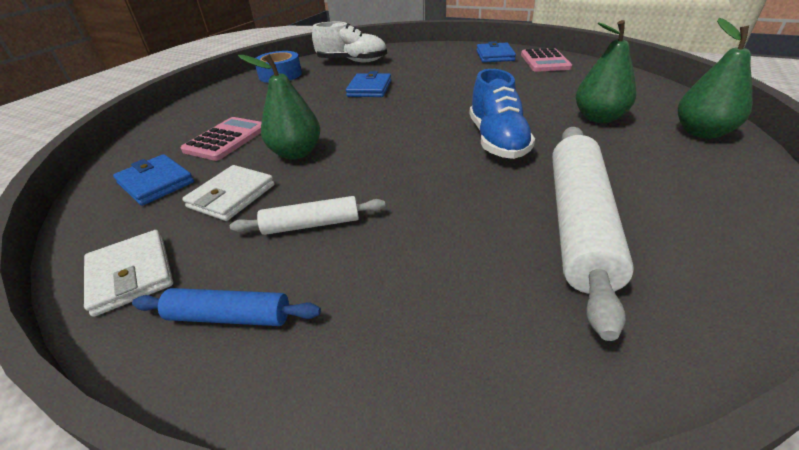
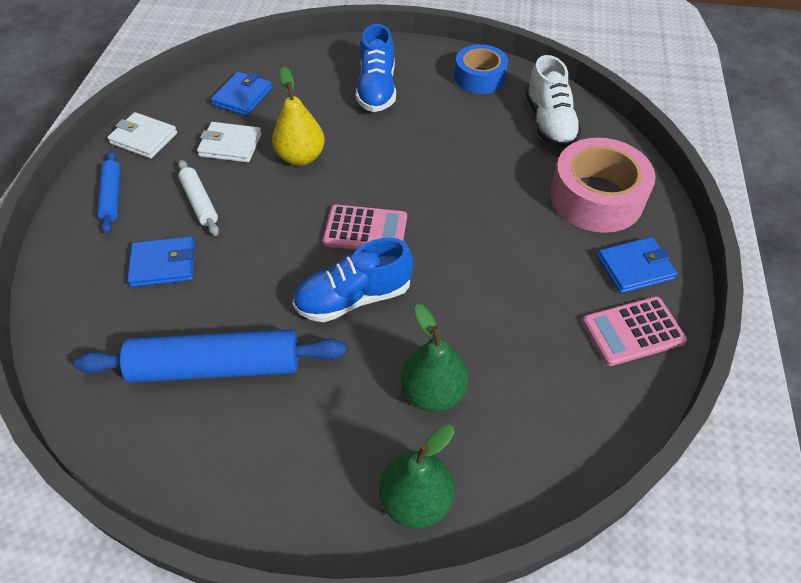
camera: 70 degrees right, 15 degrees up
white wallet [84,230,173,317] -> white wallet turned 75 degrees clockwise [107,112,177,159]
pink calculator [181,117,262,161] -> pink calculator moved to [323,204,407,250]
green pear [238,54,321,160] -> yellow pear [272,66,325,166]
blue wallet [346,71,391,97] -> blue wallet moved to [127,236,195,287]
white rolling pin [552,127,634,341] -> blue rolling pin [74,329,346,383]
none -> blue shoe [356,24,396,112]
none -> pink tape [550,138,656,233]

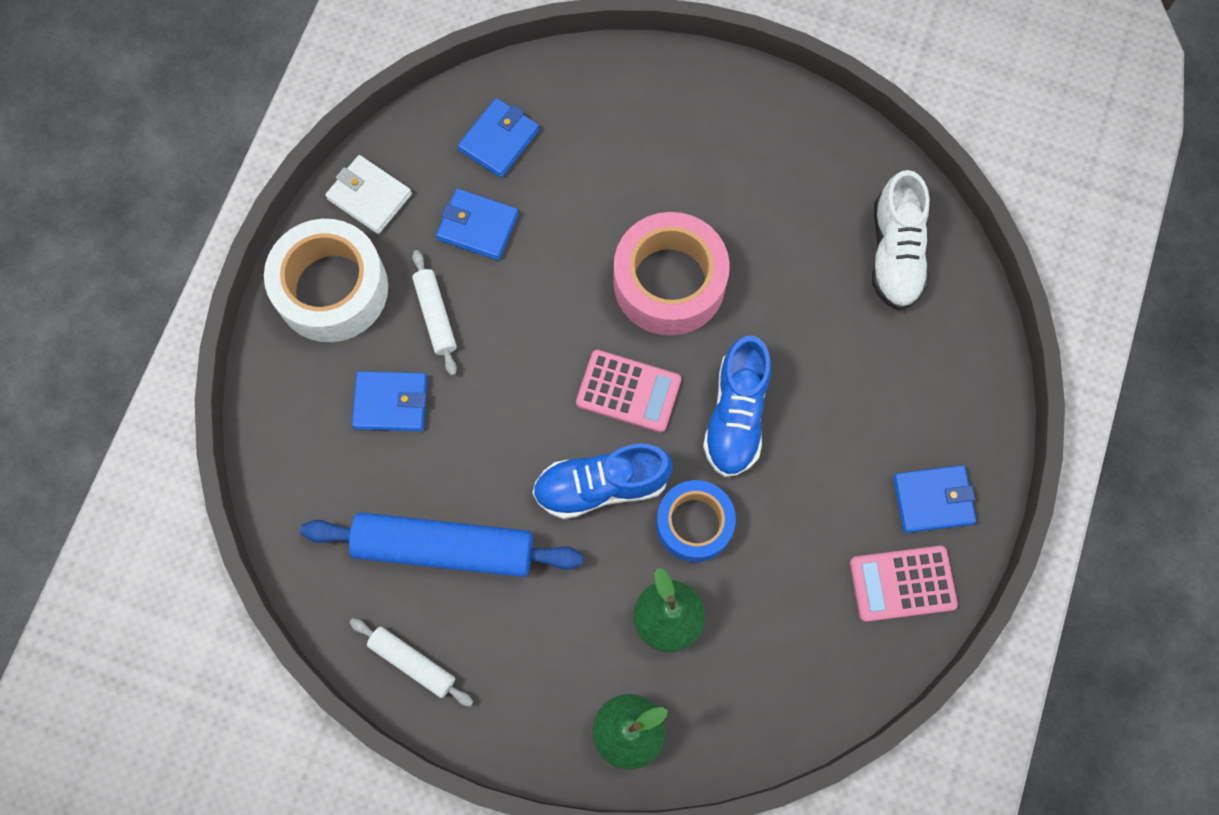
camera: 10 degrees right, 20 degrees up
blue rolling pin [97,151,121,234] -> white tape [264,219,388,342]
white wallet [197,122,262,163] -> blue wallet [436,189,519,260]
yellow pear [272,66,325,166] -> none
blue shoe [356,24,396,112] -> blue shoe moved to [703,336,771,477]
blue tape [455,44,508,94] -> blue tape moved to [656,480,736,562]
pink tape [550,138,656,233] -> pink tape moved to [614,212,730,336]
none -> white rolling pin [350,618,473,706]

